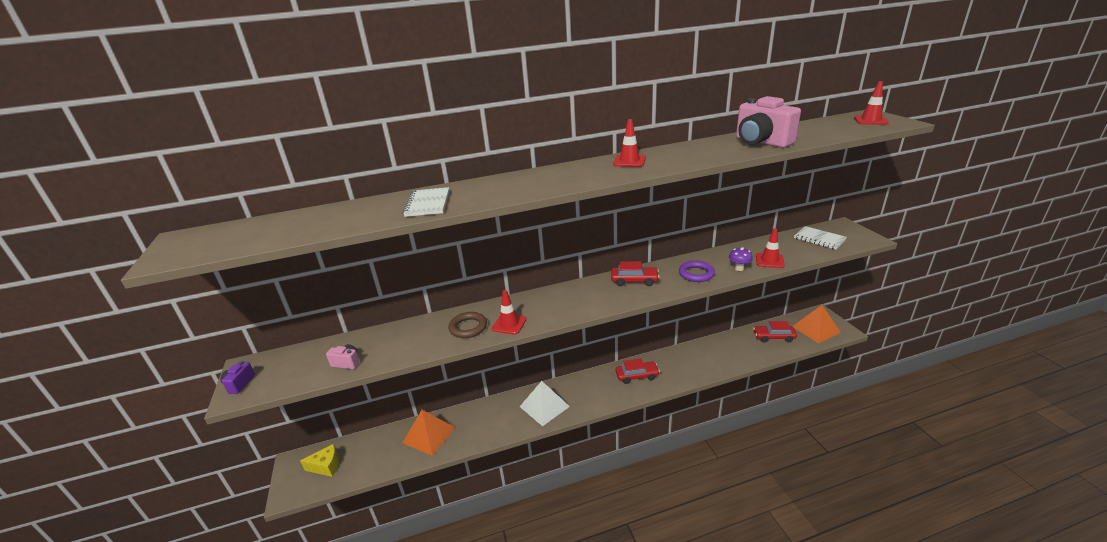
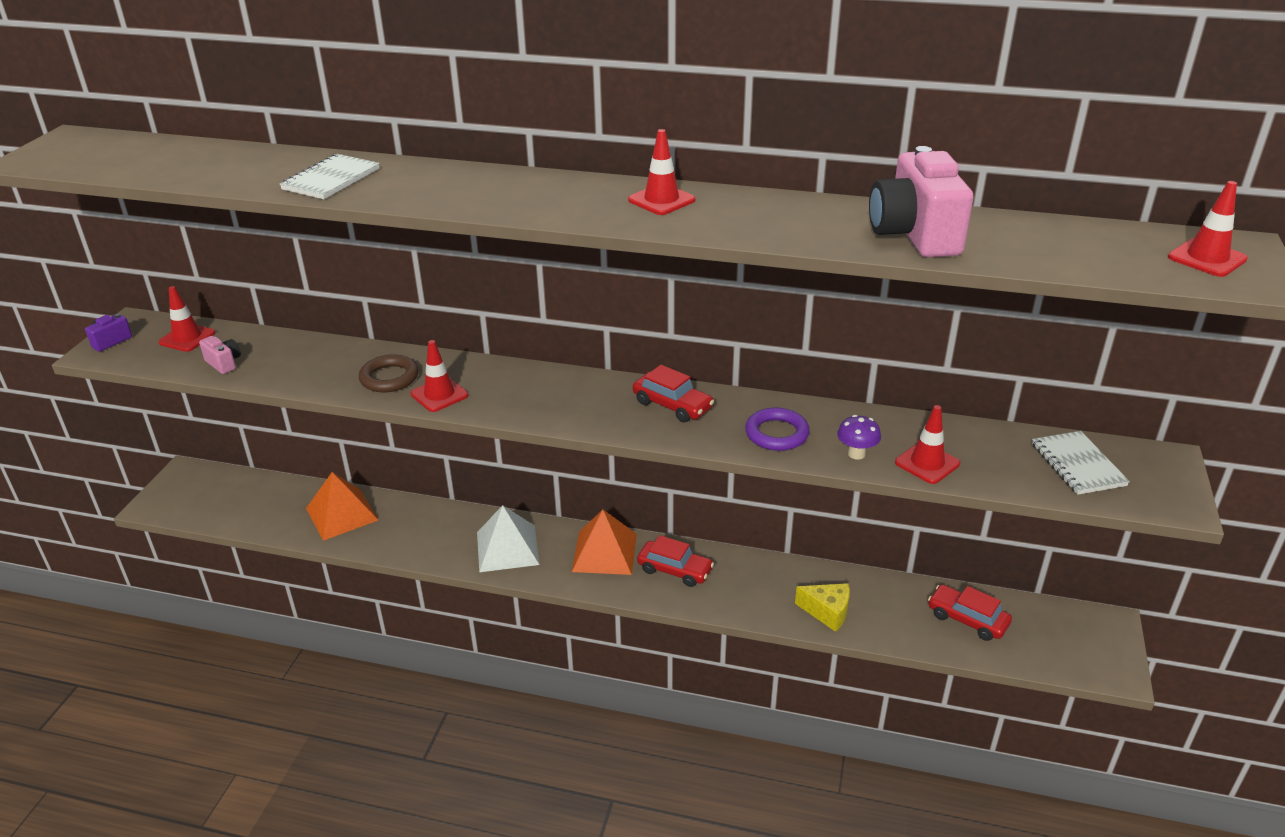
camera: 30 degrees right, 5 degrees up
yellow cheese [300,444,339,477] -> yellow cheese moved to [795,583,850,632]
orange pyramid [793,305,841,343] -> orange pyramid moved to [572,510,637,575]
none -> red traffic cone [158,286,215,352]

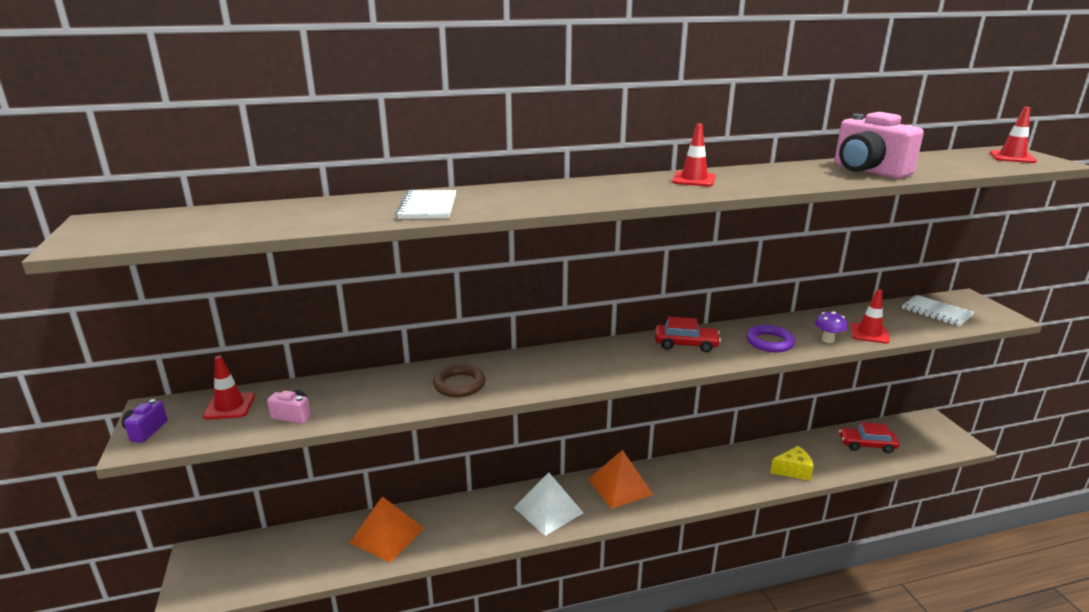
camera: 30 degrees left, 10 degrees down
red traffic cone [411,340,468,412] -> none
red car [637,535,714,587] -> none

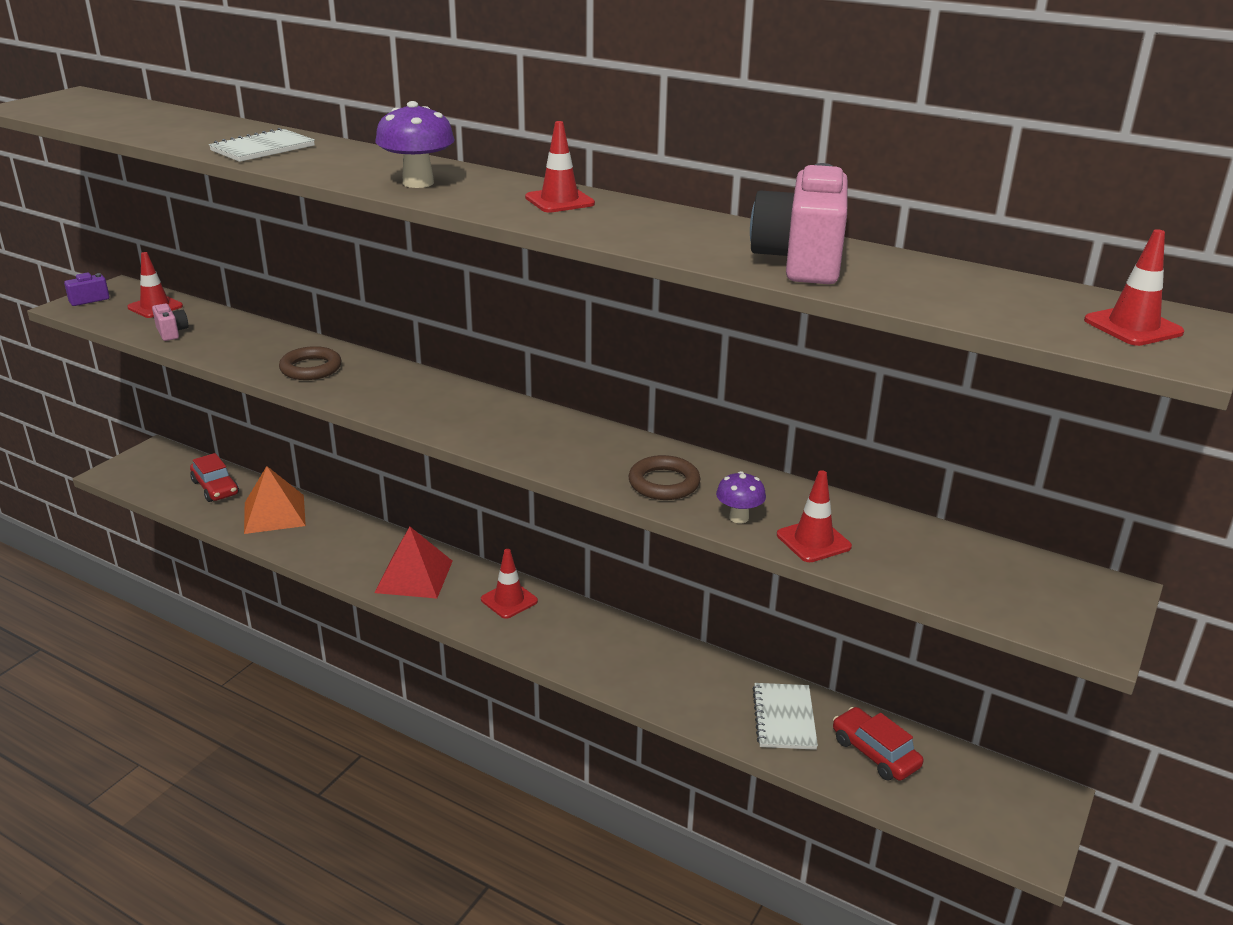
camera: 45 degrees right, 5 degrees up
white pyramid [514,472,583,536] -> red pyramid [375,527,453,599]
orange pyramid [588,450,653,509] -> red traffic cone [481,549,538,619]
red car [655,317,721,352] -> red car moved to [190,453,239,502]
purple ring [746,325,795,352] -> brown ring [628,455,701,500]
yellow cheese [770,446,814,481] -> none
white notebook [902,295,974,327] -> white notebook moved to [753,683,818,750]
none -> purple mushroom [375,101,455,188]

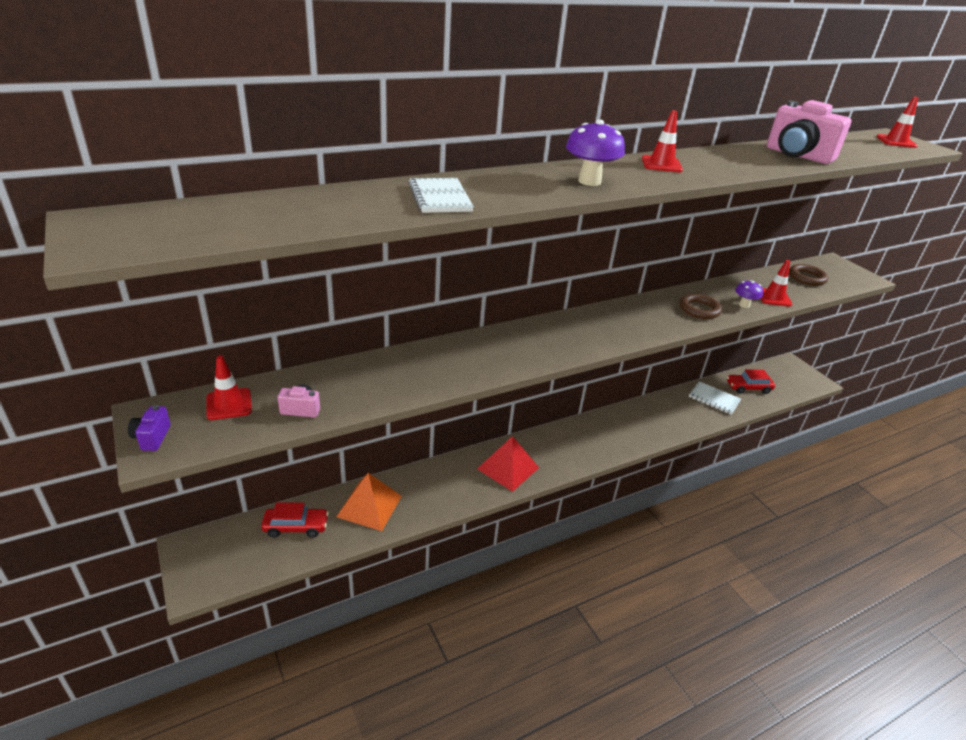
camera: 60 degrees left, 5 degrees up
brown ring [279,346,342,380] -> brown ring moved to [789,264,828,286]
red traffic cone [481,549,538,619] -> none

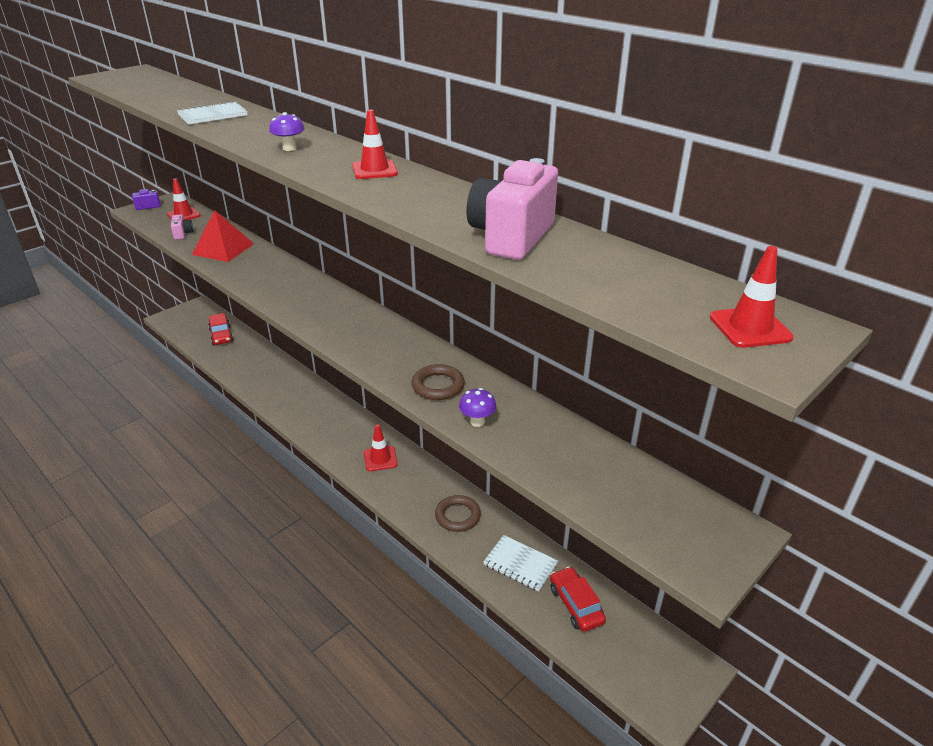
camera: 75 degrees right, 0 degrees up
orange pyramid [336,473,402,531] -> none
red pyramid [477,436,539,492] -> red pyramid moved to [192,210,254,262]
purple mushroom [566,119,625,186] -> purple mushroom [269,112,305,151], size x0.61
white notebook [689,381,741,415] -> white notebook turned 75 degrees counterclockwise [483,535,558,592]
red traffic cone [760,260,792,307] -> red traffic cone moved to [364,424,398,471]
brown ring [789,264,828,286] -> brown ring moved to [435,495,481,532]

